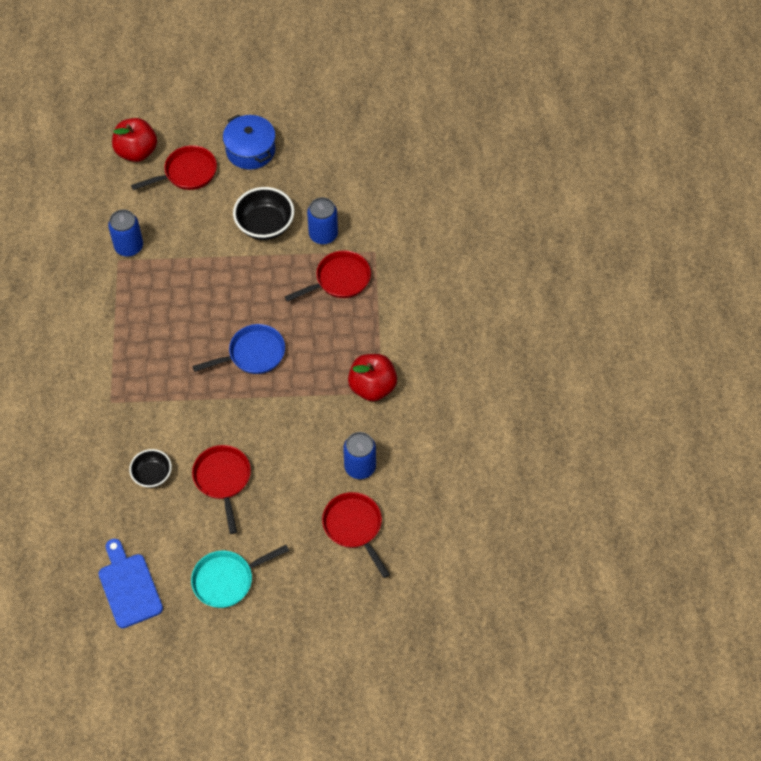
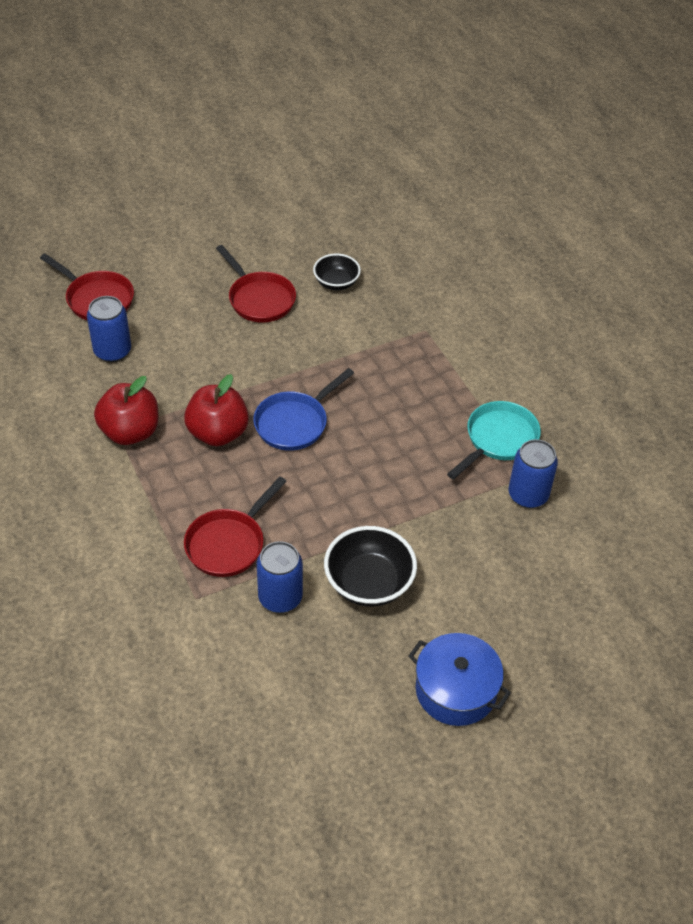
camera: 155 degrees right, 10 degrees down
blue cutting board [98,539,163,628] -> none
red apple [112,118,157,162] -> red apple moved to [184,374,249,446]
red pan [131,145,217,190] -> none
turquoise pan [191,545,289,608] -> turquoise pan moved to [447,401,541,479]

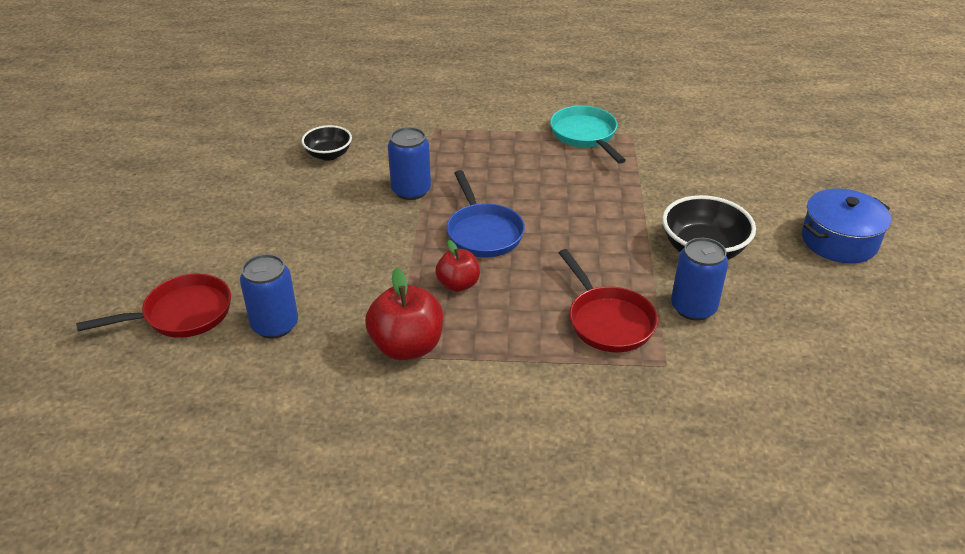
camera: 60 degrees left, 10 degrees down
red apple [184,374,249,446] -> red apple [435,240,480,292], size x0.62
red pan [216,245,296,322] -> none
blue can [509,439,558,508] -> blue can moved to [388,127,431,200]

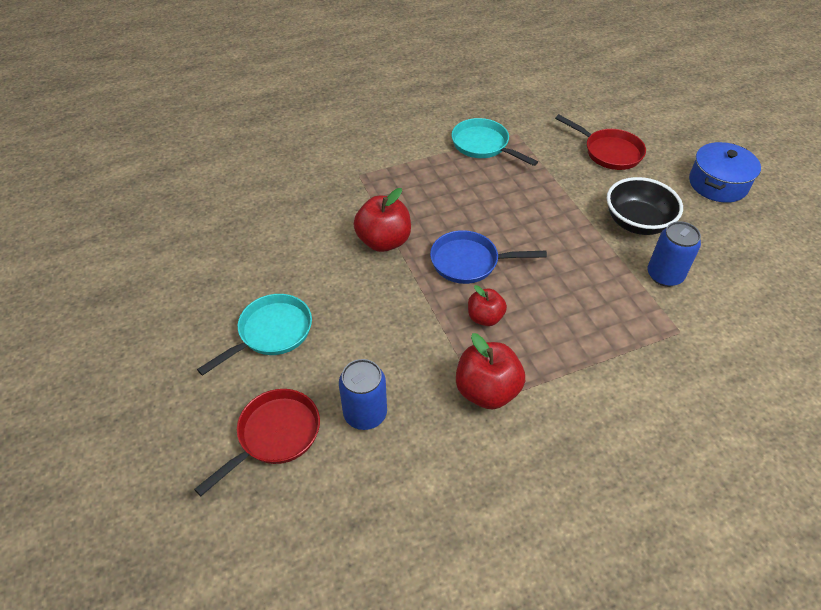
camera: 25 degrees left, 10 degrees up
black bowl [301,125,352,161] -> none
blue can [388,127,431,200] -> red apple [354,188,411,252]
blue pan [447,170,525,257] -> blue pan turned 135 degrees clockwise [430,230,547,284]
red pan [559,249,658,352] -> red pan moved to [555,114,646,170]
none -> turquoise pan [197,294,312,376]

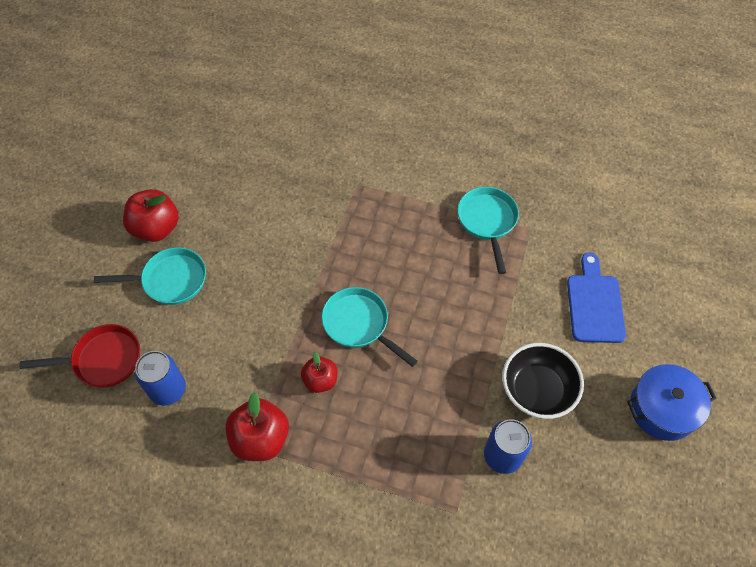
camera: 40 degrees right, 10 degrees up
red apple [354,188,411,252] -> red apple moved to [123,189,179,242]
blue pan [430,230,547,284] -> turquoise pan [322,287,418,367]
red pan [555,114,646,170] -> blue cutting board [567,252,626,343]

